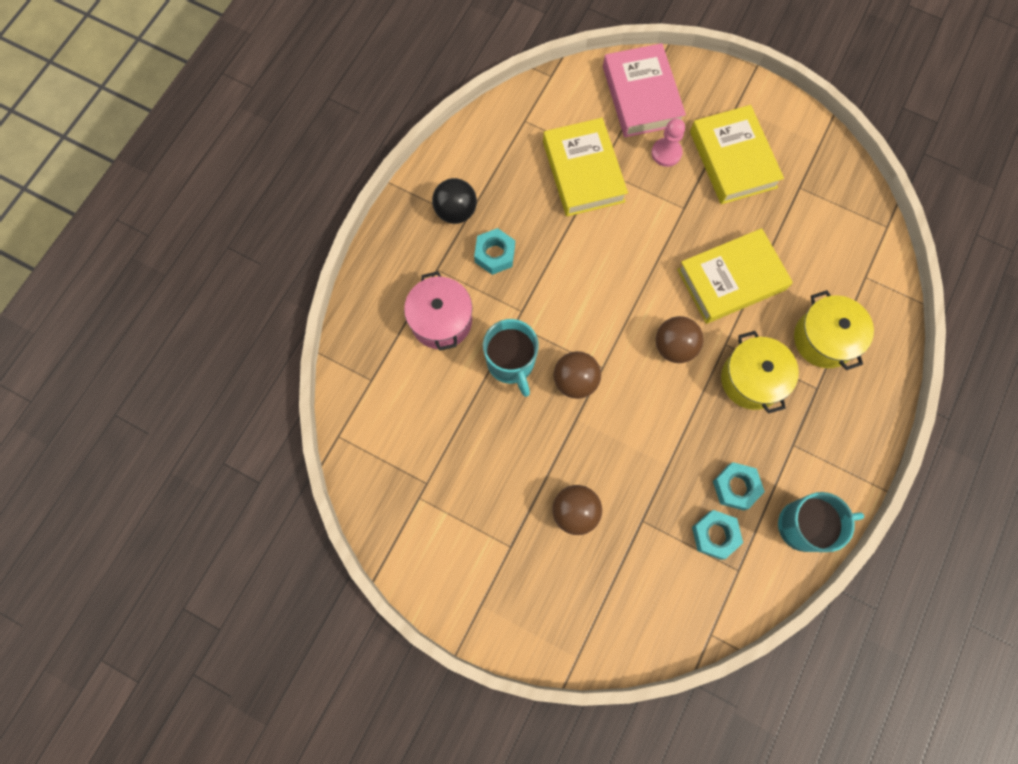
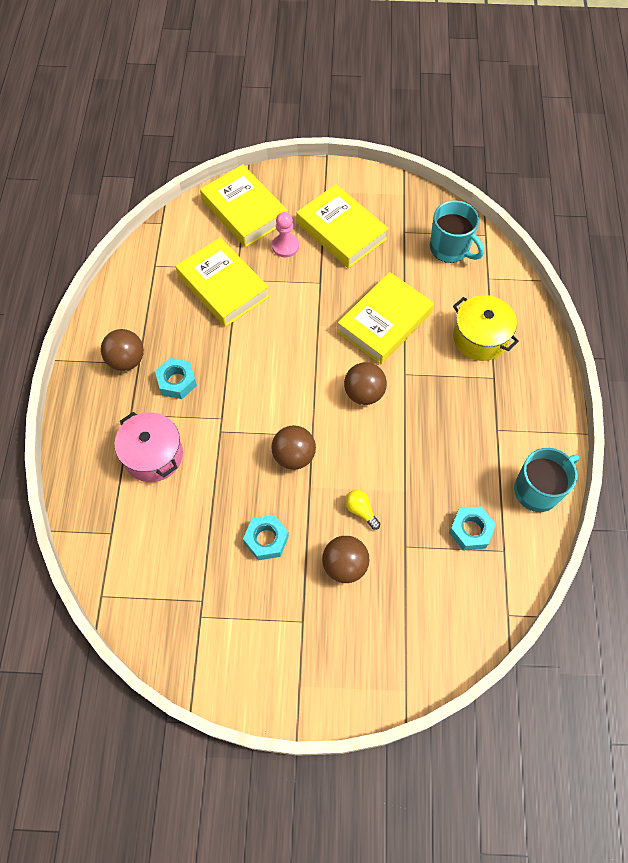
camera: 25 degrees left, 10 degrees down
black ball [432,178,477,224] -> brown ball [101,329,144,371]
turquoise mug [483,319,539,397] -> turquoise mug moved to [430,200,484,263]
pink book [603,43,686,137] -> yellow book [200,164,288,247]
turquoise nut [713,462,765,511] -> turquoise nut moved to [243,515,289,560]
yellow pot [721,331,799,414] -> none
none -> yellow light bulb [345,490,380,530]

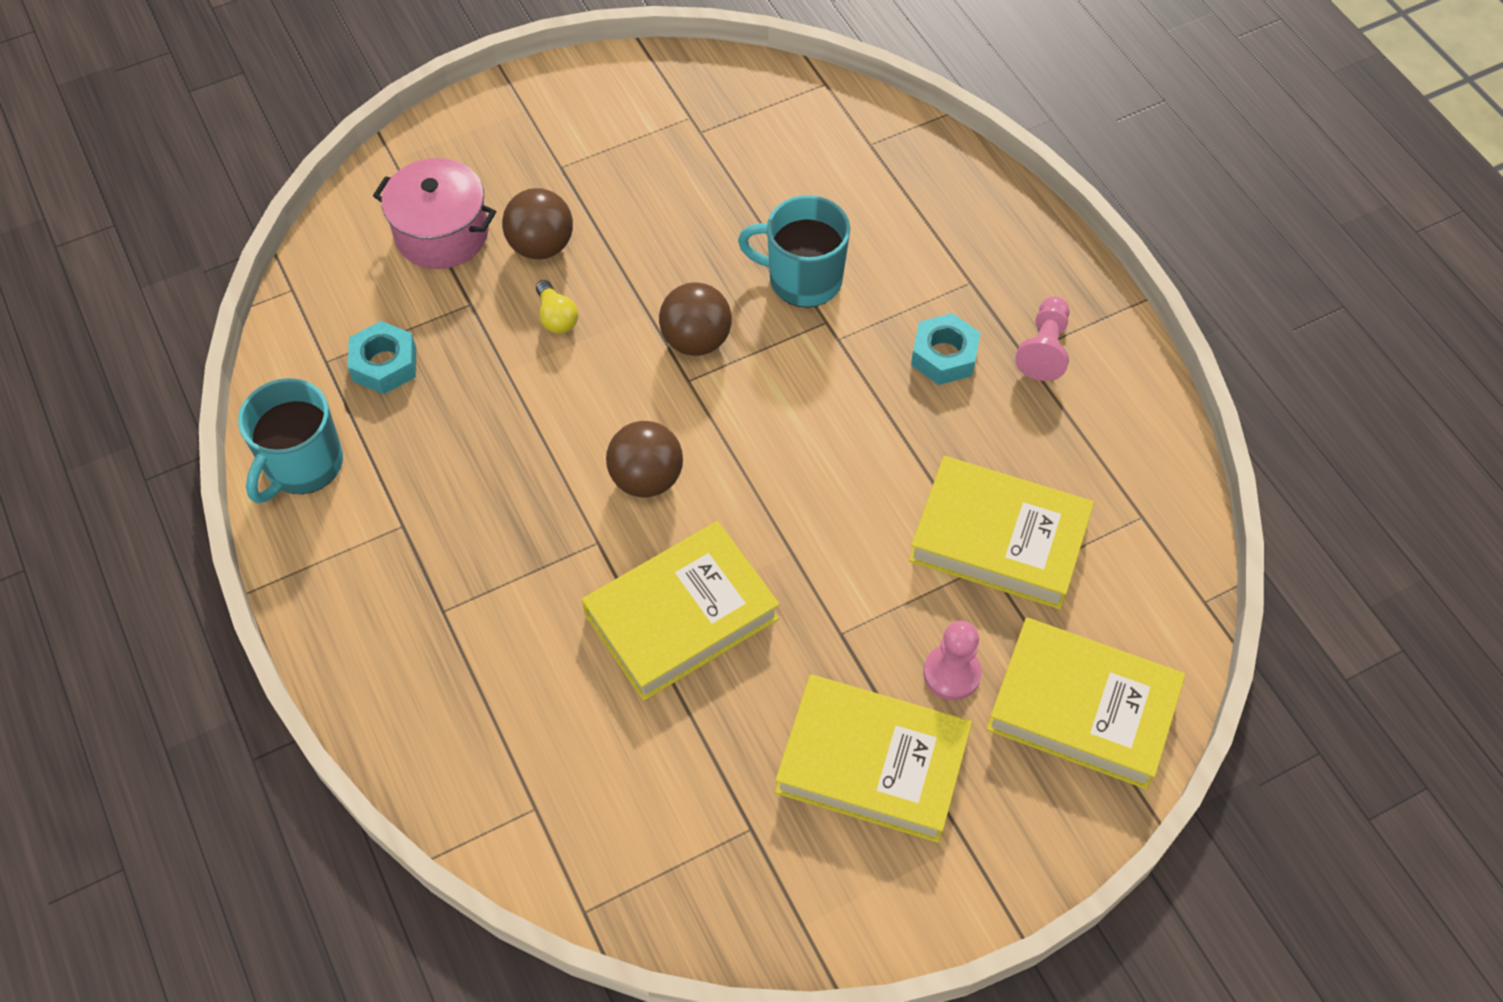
camera: 150 degrees right, 5 degrees down
brown ball [101,329,144,371] -> pink pawn [1015,296,1070,381]
pink pot [114,412,183,482] -> pink pot moved to [373,158,496,269]
turquoise nut [243,515,289,560] -> none
yellow book [337,272,434,364] -> yellow book turned 45 degrees clockwise [582,521,780,701]
yellow light bulb [345,490,380,530] -> yellow light bulb turned 45 degrees clockwise [536,280,578,334]
turquoise mug [430,200,484,263] -> turquoise mug moved to [738,195,850,308]
yellow pot [453,295,519,361] -> none

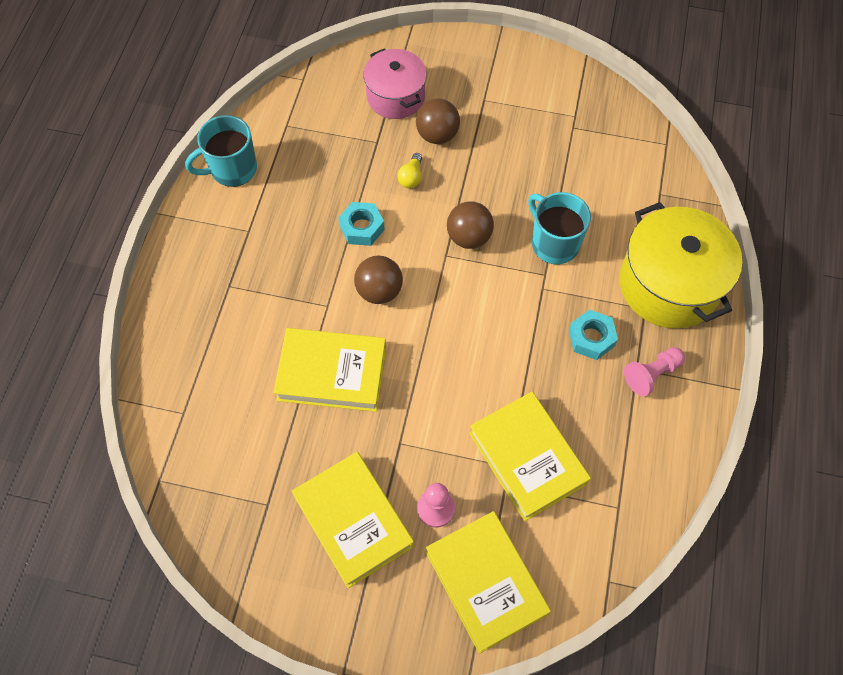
camera: 40 degrees right, 5 degrees up
turquoise nut [348,321,416,394] -> turquoise nut moved to [338,202,385,246]
none -> yellow pot [619,202,742,328]

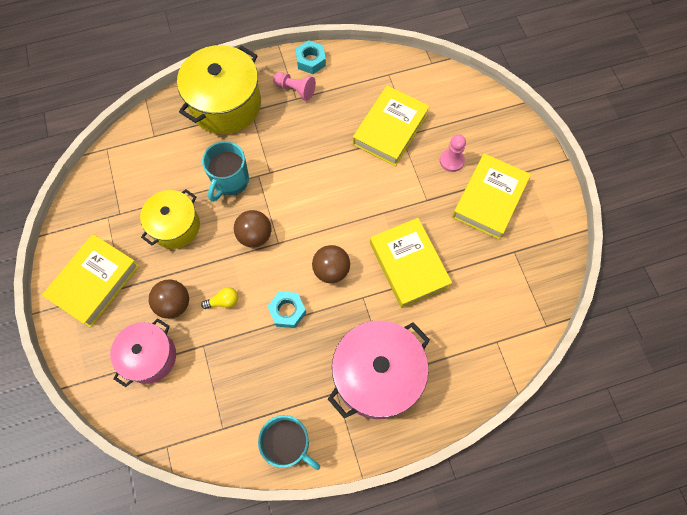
camera: 120 degrees left, 5 degrees up
yellow book [426,511,551,654] -> yellow book moved to [42,234,139,328]
turquoise nut [569,310,618,360] -> turquoise nut moved to [296,40,326,74]
none -> yellow pot [140,189,200,249]
none -> pink pot [328,321,430,419]

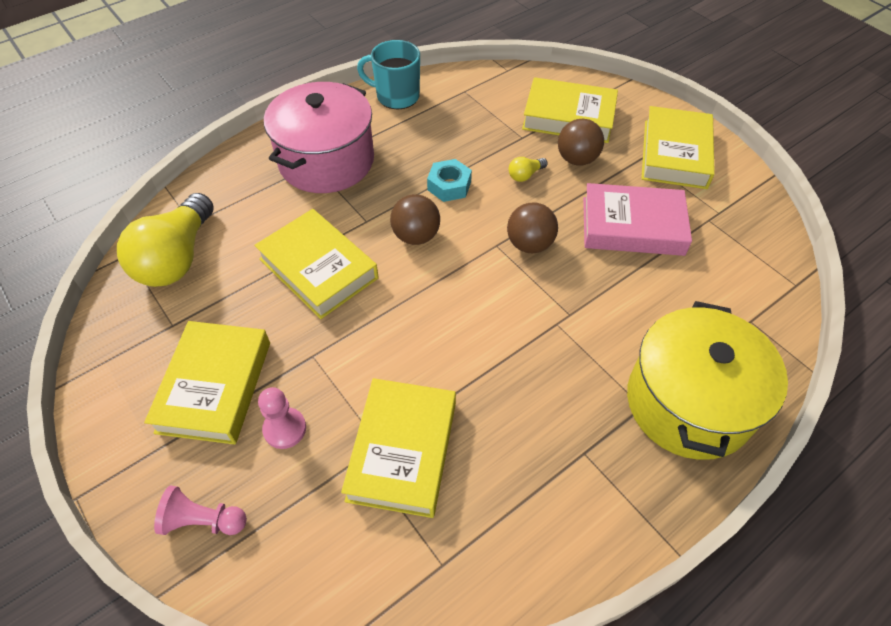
camera: 160 degrees right, 15 degrees down
pink pot [110,318,176,387] -> yellow book [522,77,618,143]
yellow pot [140,189,200,249] -> pink book [583,183,692,256]
turquoise mug [202,141,249,202] -> none
pink pawn [273,72,316,101] -> pink pawn moved to [154,485,247,535]
turquoise nut [296,40,326,74] -> none
none -> yellow light bulb [117,193,213,287]

